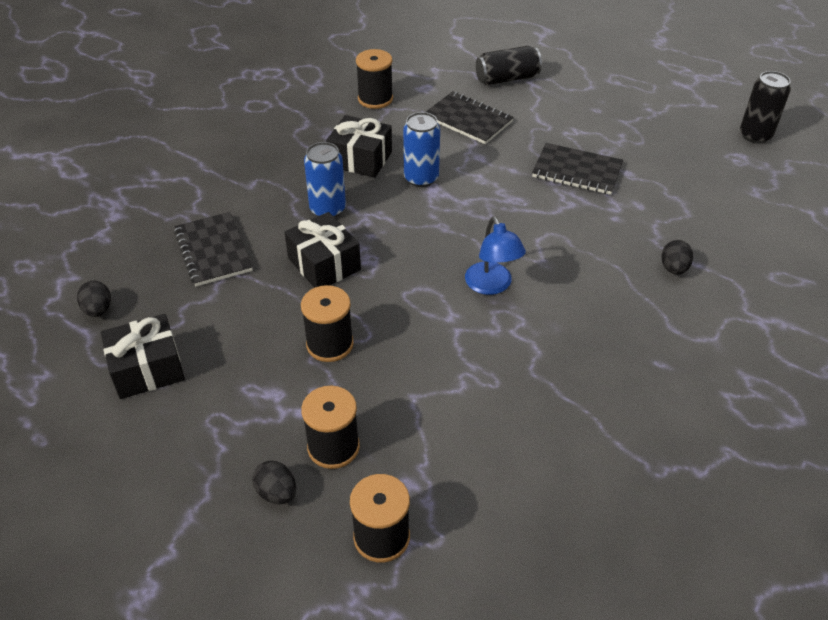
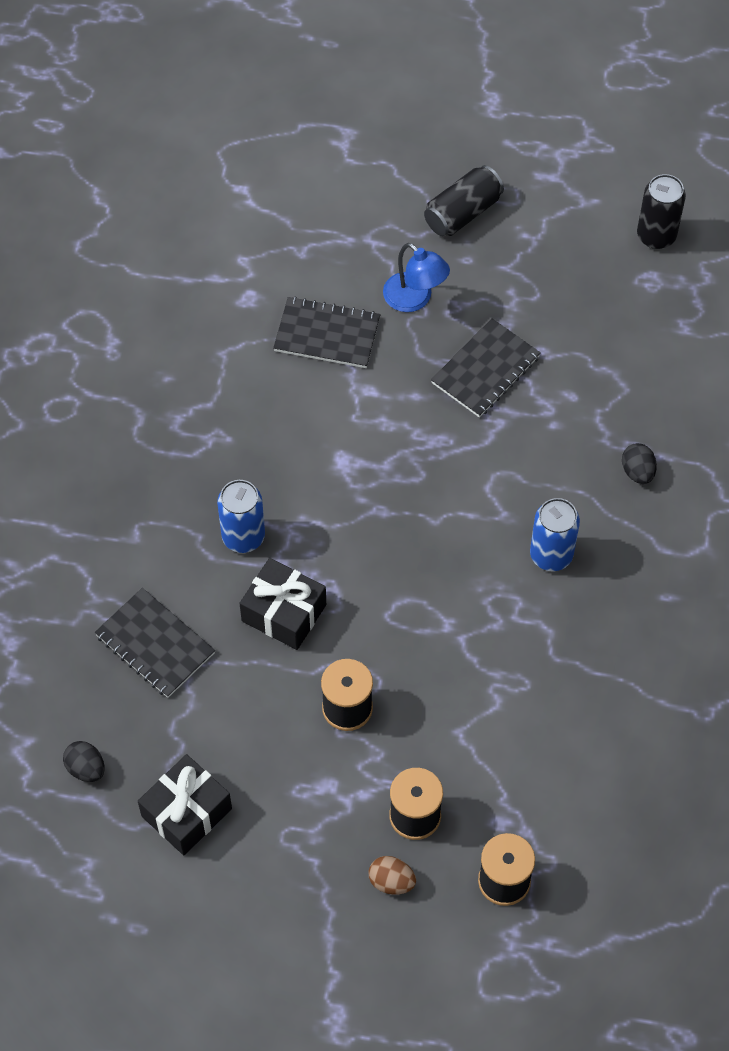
camera: 25 degrees left, 15 degrees up
black egg [253,461,296,504] -> brown egg [368,856,416,895]
black gift [326,115,392,178] -> none
black spool [356,49,393,109] -> none
blue can [403,112,440,187] -> blue can moved to [530,498,580,571]
blue lamp [465,217,526,295] -> blue lamp moved to [383,243,450,312]
black can [476,46,542,85] -> black can moved to [424,165,504,236]
black notebook [532,143,623,195] -> black notebook turned 45 degrees counterclockwise [431,318,541,418]

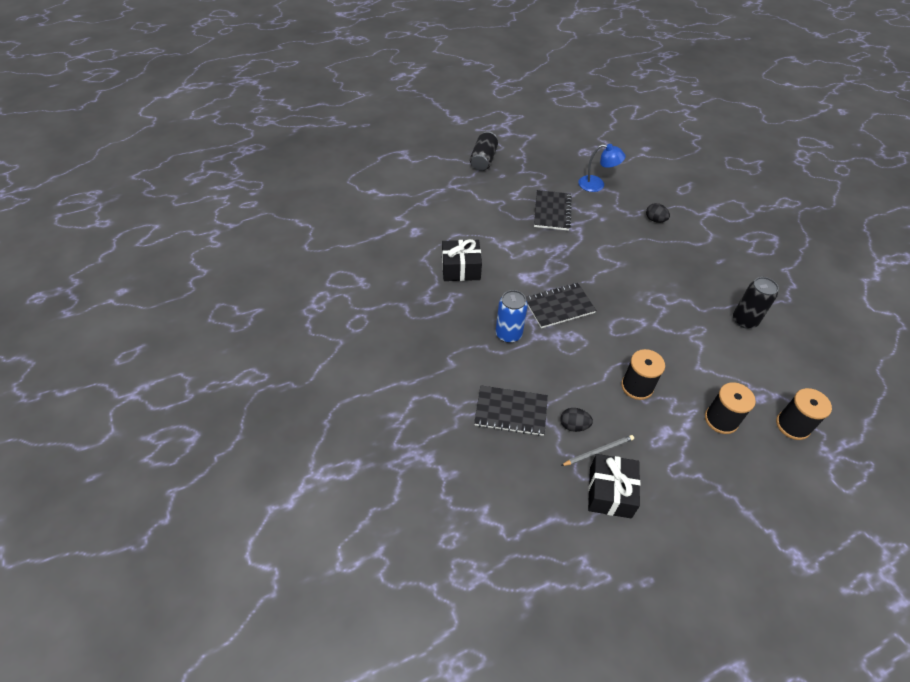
camera: 35 degrees left, 10 degrees down
black egg [63,741,105,782] -> black egg moved to [560,408,593,432]
black gift [239,558,326,650] -> black gift moved to [442,239,482,281]
black notebook [273,296,380,368] -> black notebook moved to [526,283,596,328]
brown egg [368,856,416,895] -> none
blue lamp [383,243,450,312] -> blue lamp moved to [578,144,626,192]
blue can [530,498,580,571] -> none
black can [637,174,686,249] -> black can moved to [733,277,779,329]
none -> grey pencil [561,435,634,466]

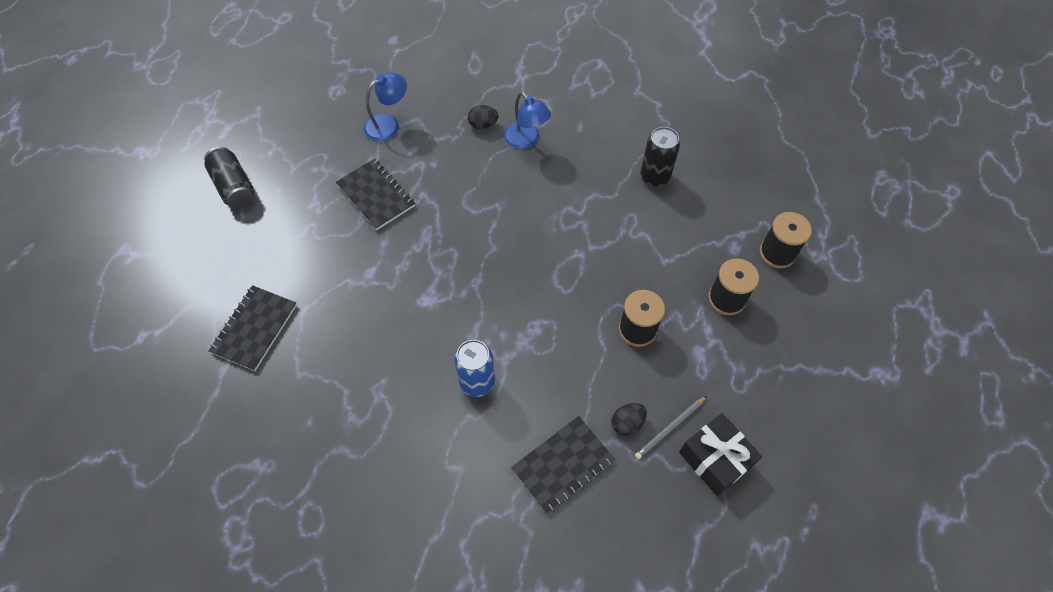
camera: 45 degrees left, 10 degrees up
black gift [442,239,482,281] -> none
black notebook [526,283,596,328] -> black notebook moved to [208,285,297,371]
grey pencil [561,435,634,466] -> grey pencil turned 150 degrees counterclockwise [635,396,707,459]
none -> blue lamp [504,92,551,149]

